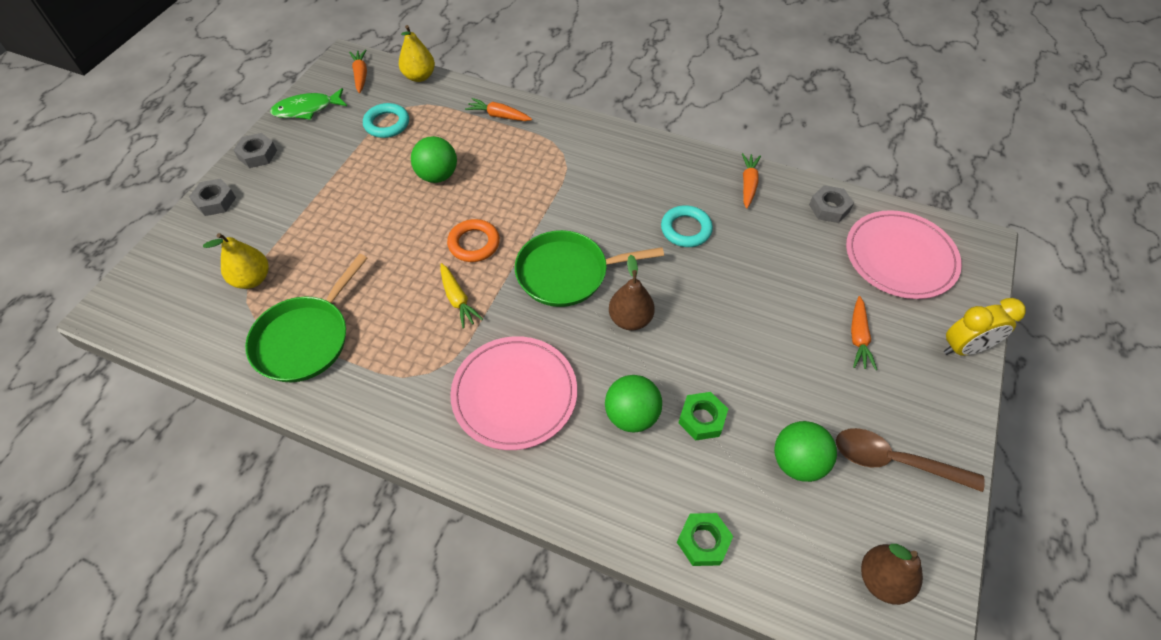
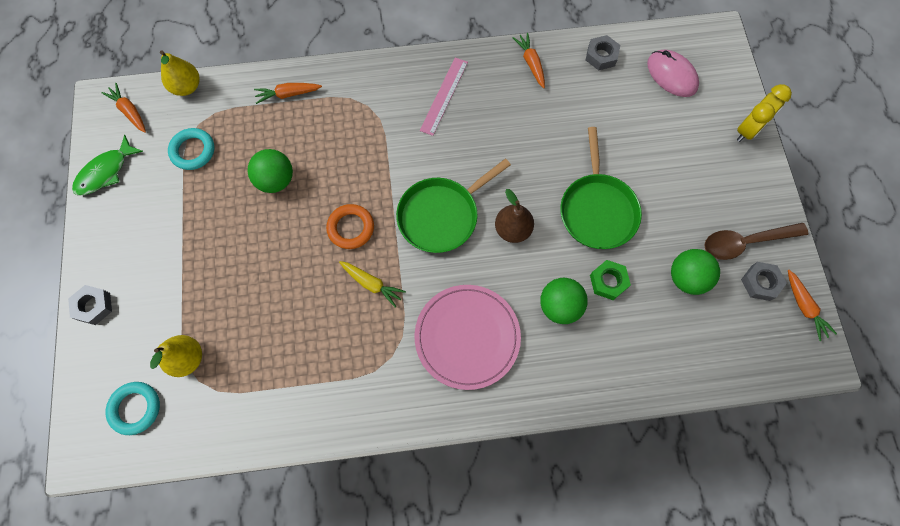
camera: 30 degrees left, 15 degrees up
grey nut [233,133,277,168] -> grey nut moved to [741,262,787,301]
green pan [245,254,367,382] -> green pan moved to [560,127,642,249]
turquoise ring [661,205,713,247] -> turquoise ring moved to [106,382,160,435]
green nut [677,513,733,566] -> none
pink plate [846,210,962,299] -> pink mouse [647,50,699,97]
orange carrot [851,296,877,370] -> orange carrot moved to [788,270,837,341]
brown pear [861,544,923,605] -> none
none -> pink ruler [420,58,468,136]

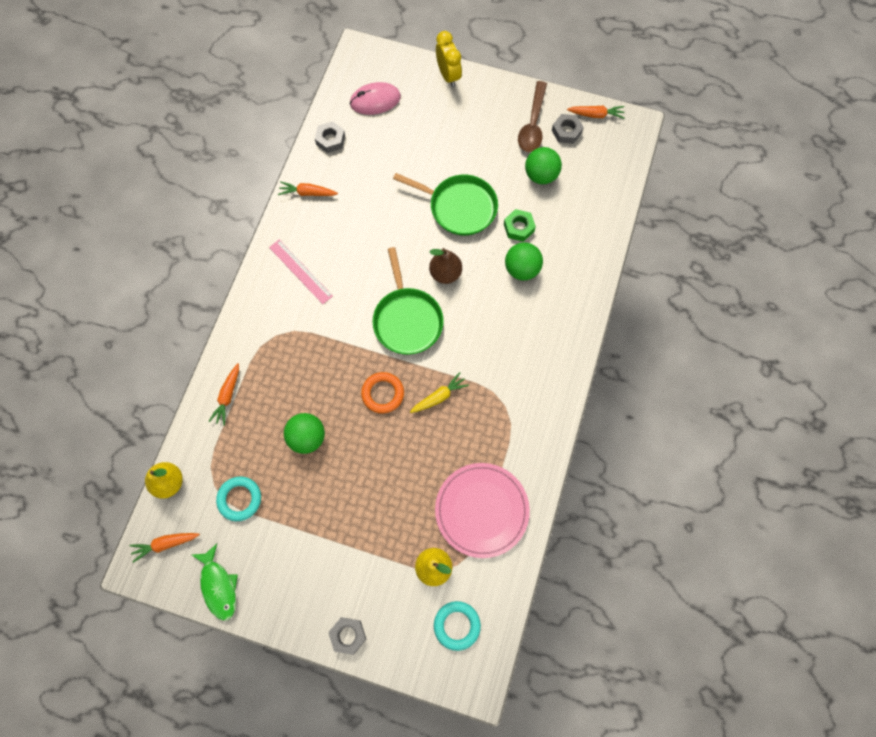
camera: 65 degrees left, 0 degrees up
pink plate [415,285,521,390] -> pink plate moved to [435,463,530,558]

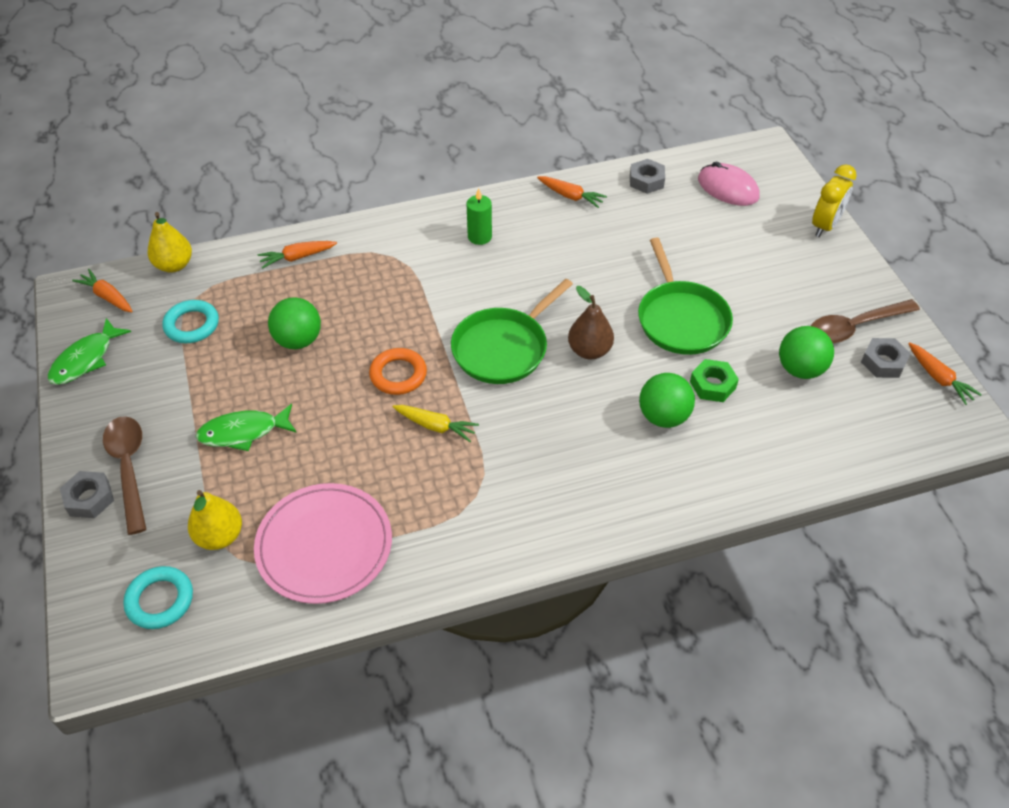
camera: 55 degrees right, 20 degrees down
pink ruler [269,240,333,304] -> green candle [466,188,492,245]
orange carrot [278,181,338,196] -> orange carrot turned 150 degrees clockwise [537,176,607,208]
none -> brown spoon [103,416,146,535]
none -> green fish [195,404,297,451]

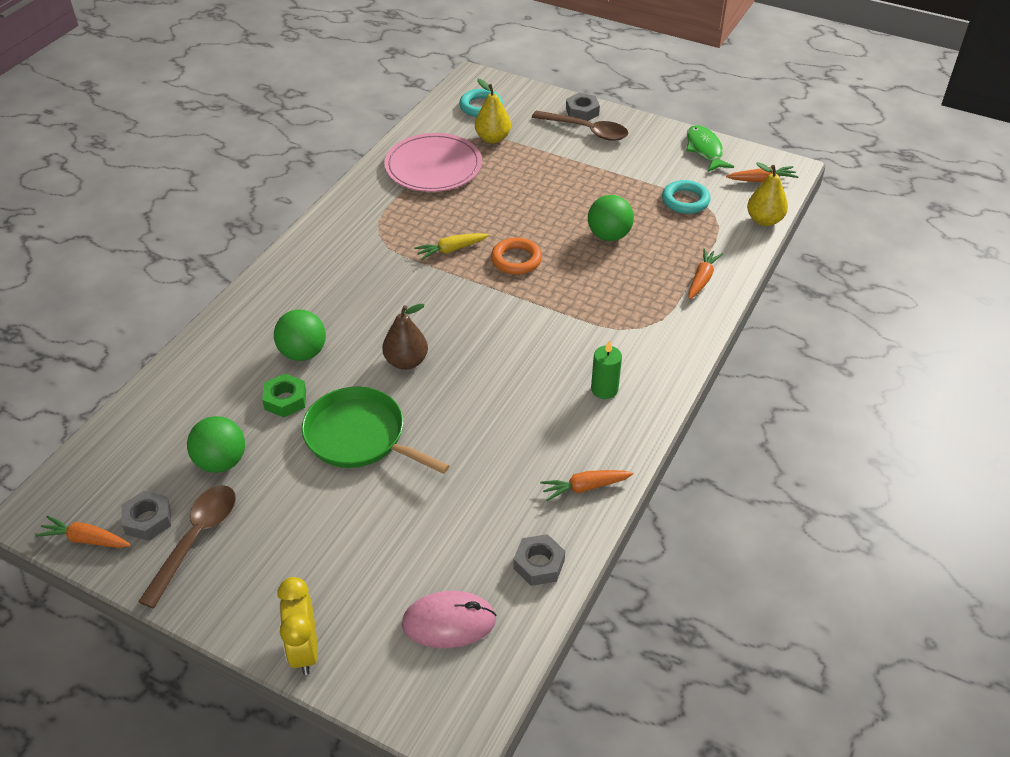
camera: 135 degrees right, 5 degrees down
green fish [195,404,297,451] -> none
green pan [451,279,573,384] -> none

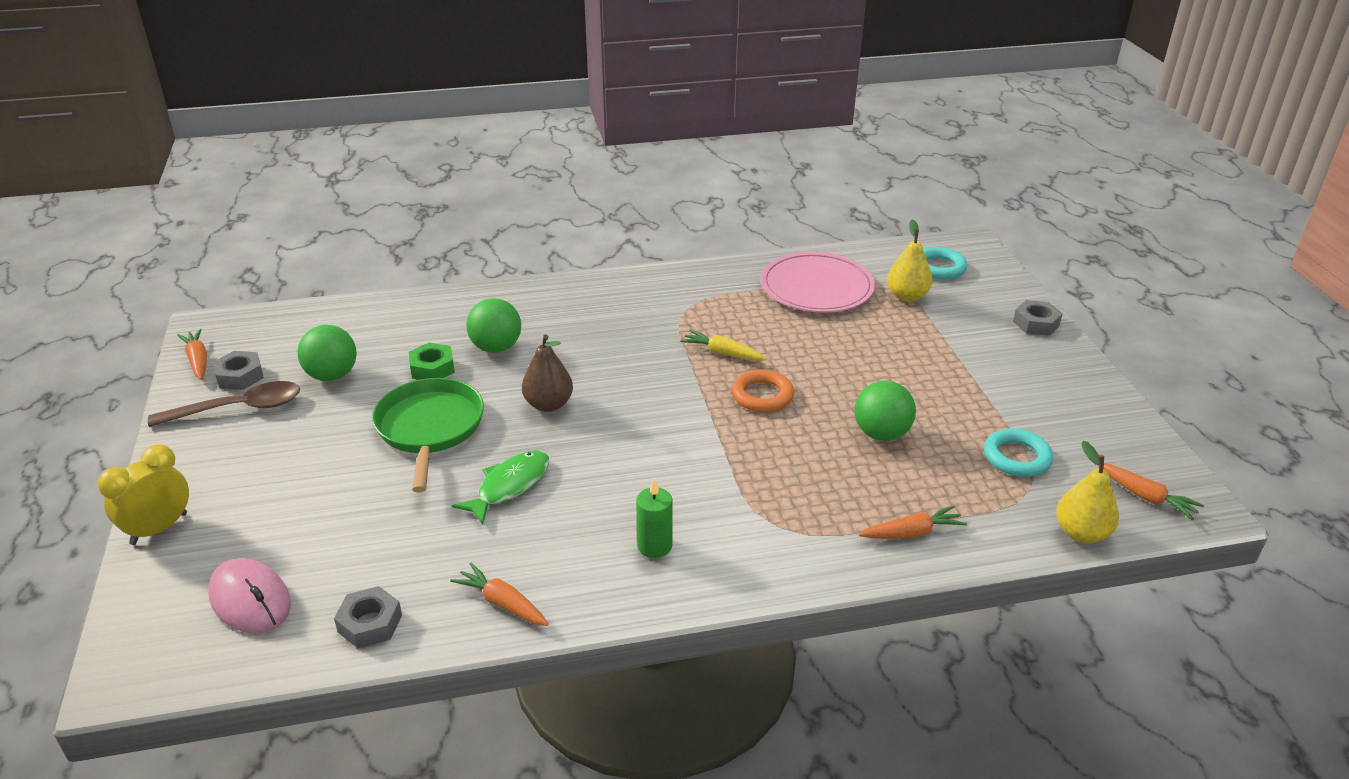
camera: 50 degrees right, 10 degrees down
brown spoon [532,111,628,141] -> none
green fish [686,125,734,172] -> green fish moved to [451,450,549,525]

